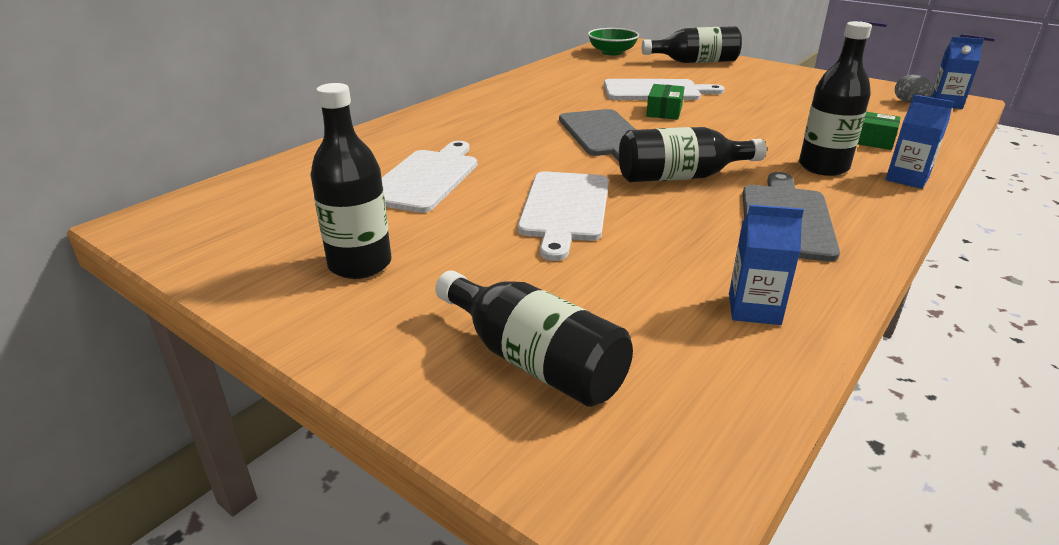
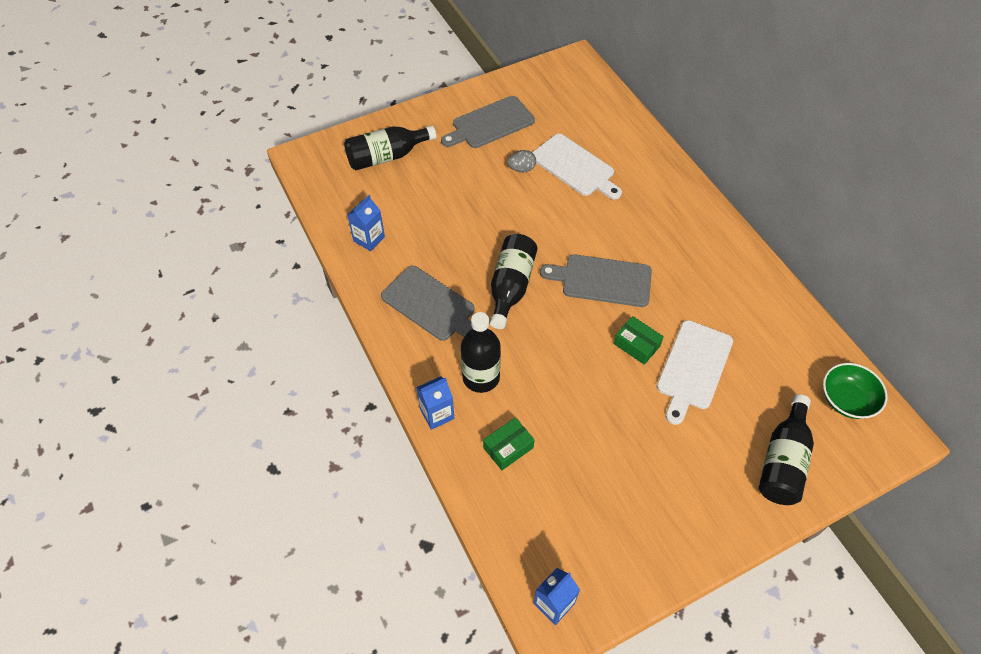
camera: 115 degrees right, 25 degrees up
black bottle [310,83,392,279] -> grey cutting board [441,96,535,148]
white cutting board [518,171,609,261] -> none
grey egg [895,75,934,103] -> grey egg moved to [507,150,536,172]

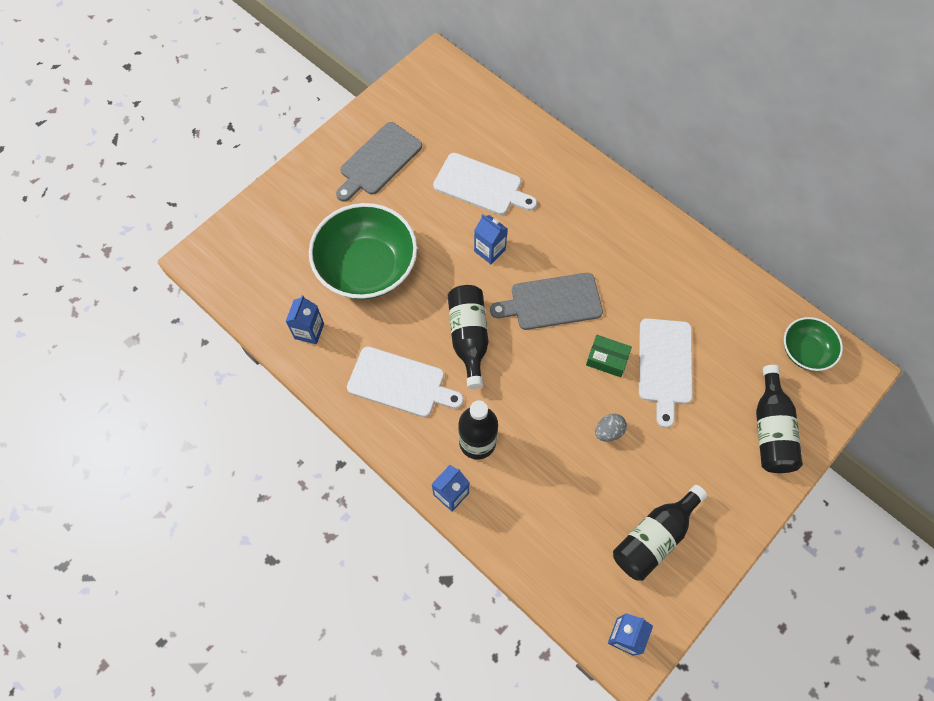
camera: 20 degrees left, 10 degrees up
black bottle [344,126,436,170] -> black bottle moved to [613,485,708,581]
grey cutting board [381,266,475,341] -> white cutting board [347,347,463,417]
green box [483,417,535,470] -> none
grey egg [507,150,536,172] -> grey egg moved to [595,414,627,442]
none -> green bowl [309,203,417,299]
none -> blue carton [474,214,508,264]

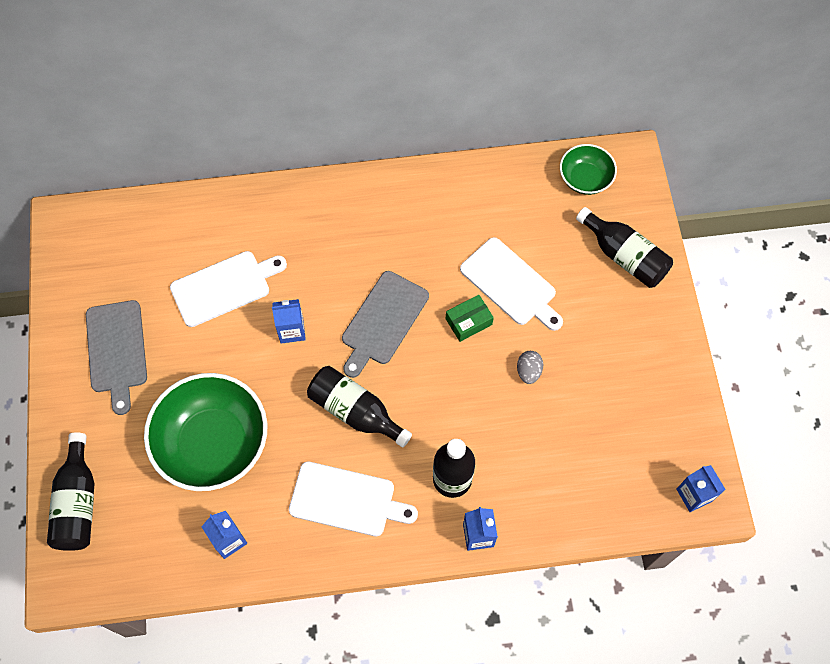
camera: 50 degrees left, 0 degrees up
white cutting board [347,347,463,417] -> white cutting board turned 45 degrees clockwise [289,462,418,536]
black bottle [613,485,708,581] -> black bottle moved to [47,432,94,551]

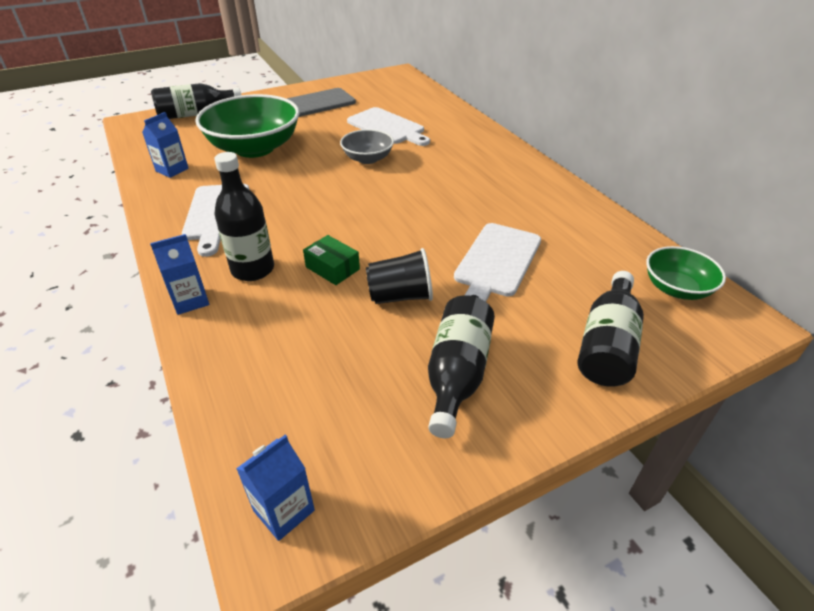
camera: 70 degrees right, 25 degrees down
blue carton [272,299,306,344] -> grey bowl [340,129,394,164]
black bottle [307,366,412,448] -> black bottle moved to [428,295,495,438]
grey cutting board [342,271,429,378] -> none
green box [446,295,494,342] -> green box moved to [303,235,360,285]
grey egg [517,351,543,384] -> black cup [366,248,433,304]

